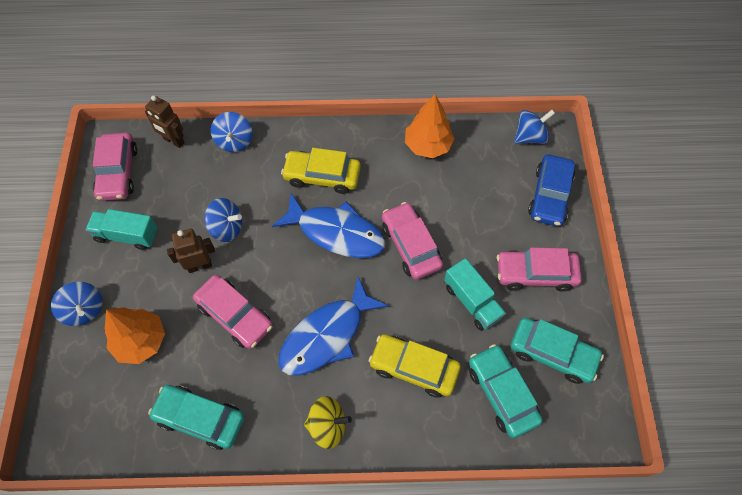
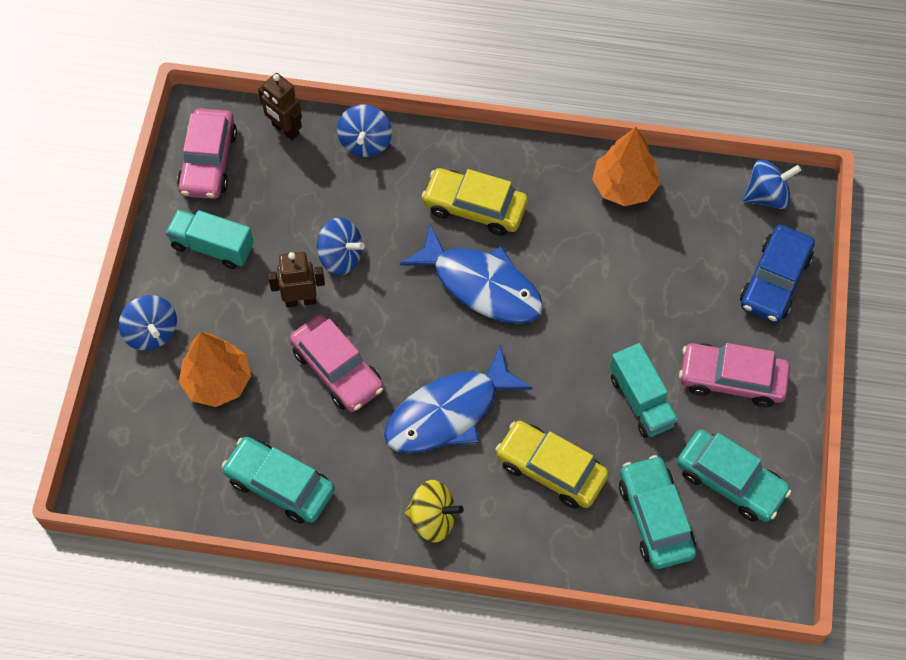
camera: 10 degrees right, 0 degrees up
pink car [382,202,443,280] -> none

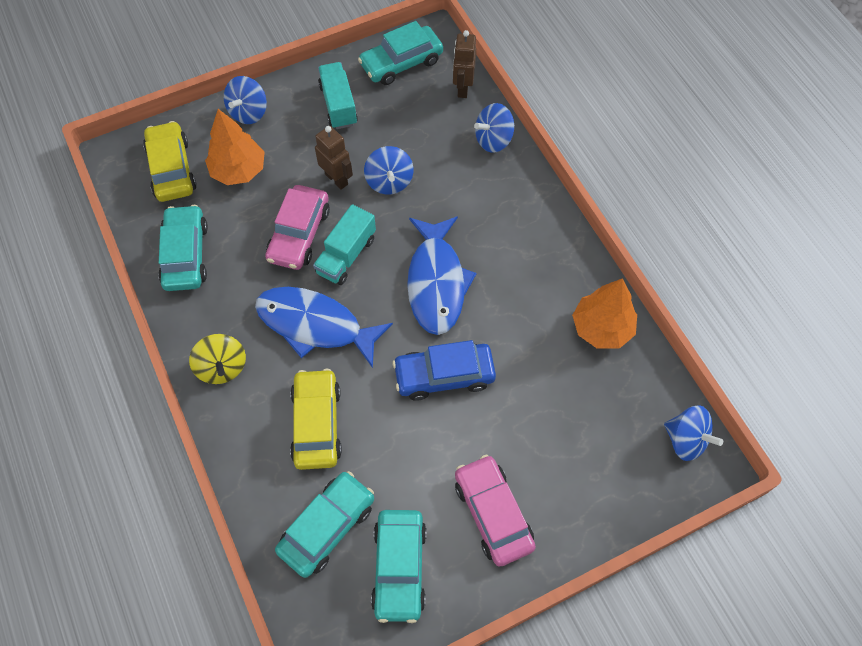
camera: 55 degrees right, 0 degrees up
pink car [177,108,237,199] -> turquoise car [358,21,443,85]
yellow car [422,168,528,236] -> yellow car moved to [143,121,196,202]
turquoise truck [610,343,678,438] -> turquoise truck moved to [313,204,376,285]
blue car [740,225,815,323] -> blue car moved to [392,340,496,401]

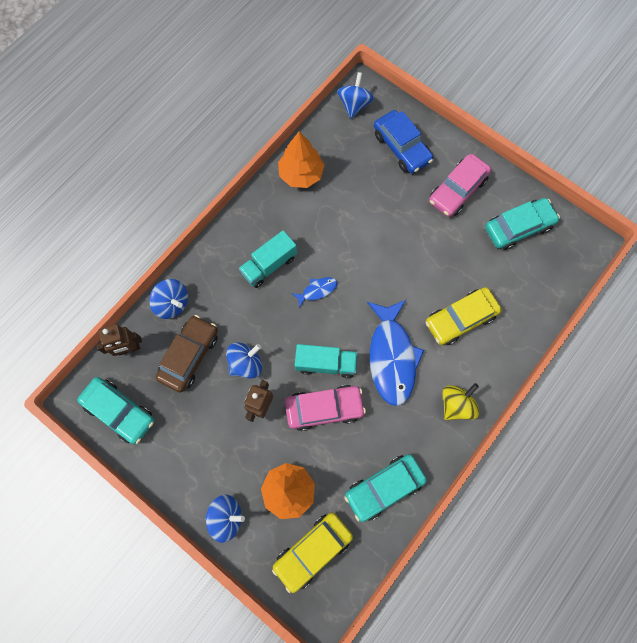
camera: 115 degrees left, 10 degrees up
turquoise car [275,471,374,578] -> none
turquoise truck [318,62,358,129] -> turquoise truck moved to [239,230,297,288]
blue car [392,340,496,401] -> blue car moved to [374,110,433,174]
blue fish [407,216,477,335] -> blue fish [292,277,338,308], size x0.44
none -> brown car [156,315,218,393]

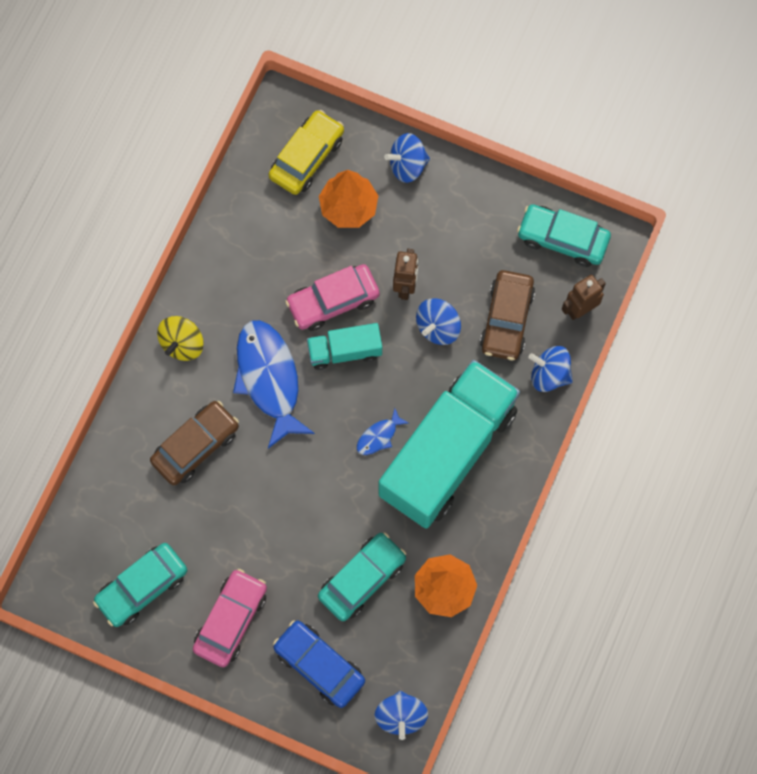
camera: 165 degrees right, 0 degrees up
turquoise truck [239,230,297,288] -> turquoise truck [379,360,520,529], size x2.21
turquoise car [344,454,427,522] -> turquoise car moved to [318,532,406,621]
yellow car [426,287,502,345] -> brown car [150,401,239,485]

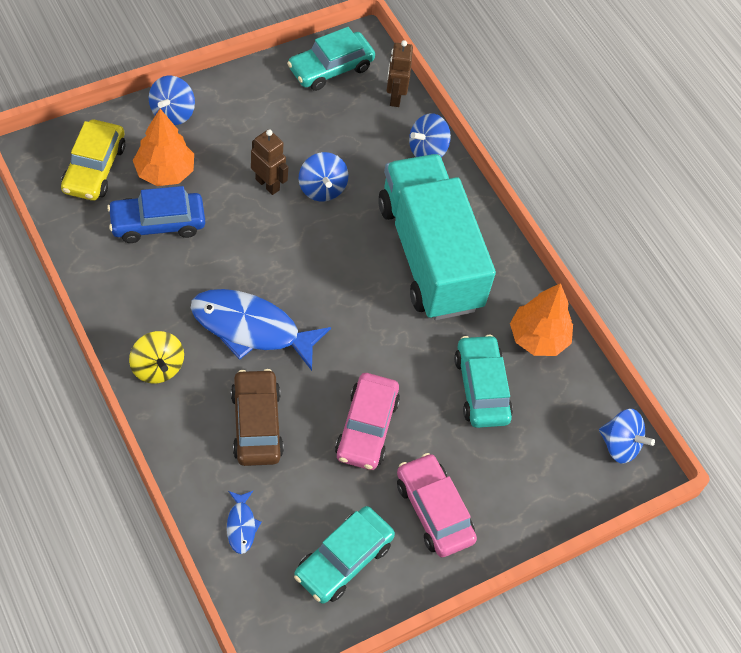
camera: 60 degrees left, 15 degrees down
turquoise car [93,543,187,627] -> turquoise car turned 45 degrees clockwise [294,506,395,604]
yellow car [269,110,344,195] -> yellow car turned 150 degrees counterclockwise [61,120,125,201]
blue car [273,620,365,708] -> blue car moved to [107,186,205,243]
pink car [285,264,380,331] -> pink car moved to [335,373,400,470]
turquoise truck [307,323,382,370] -> none
blue fish [357,408,409,455] -> blue fish moved to [227,491,261,554]
brown car [480,270,535,360] -> none

